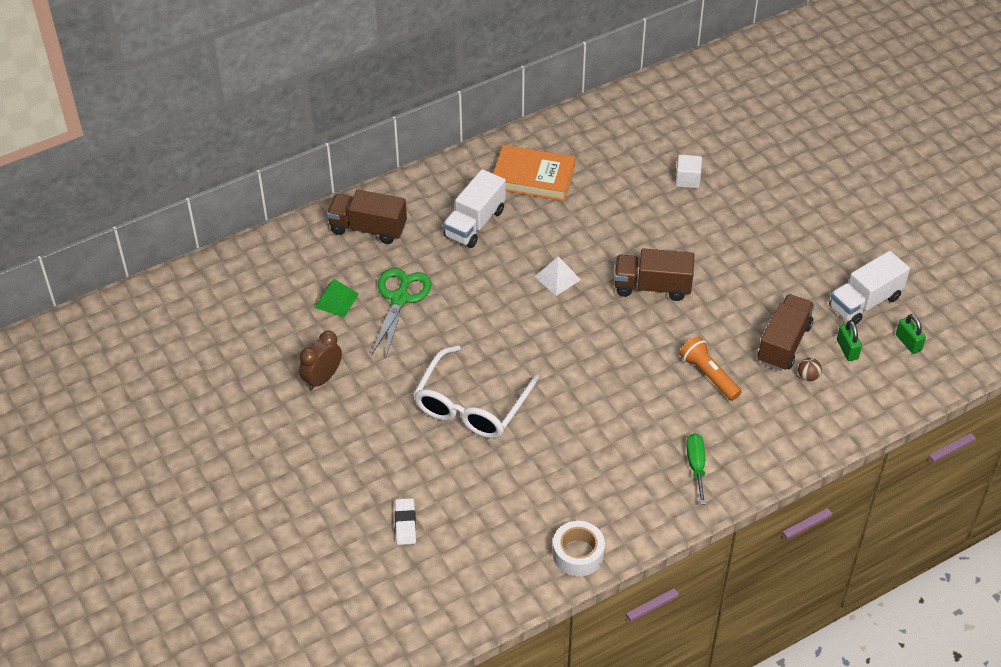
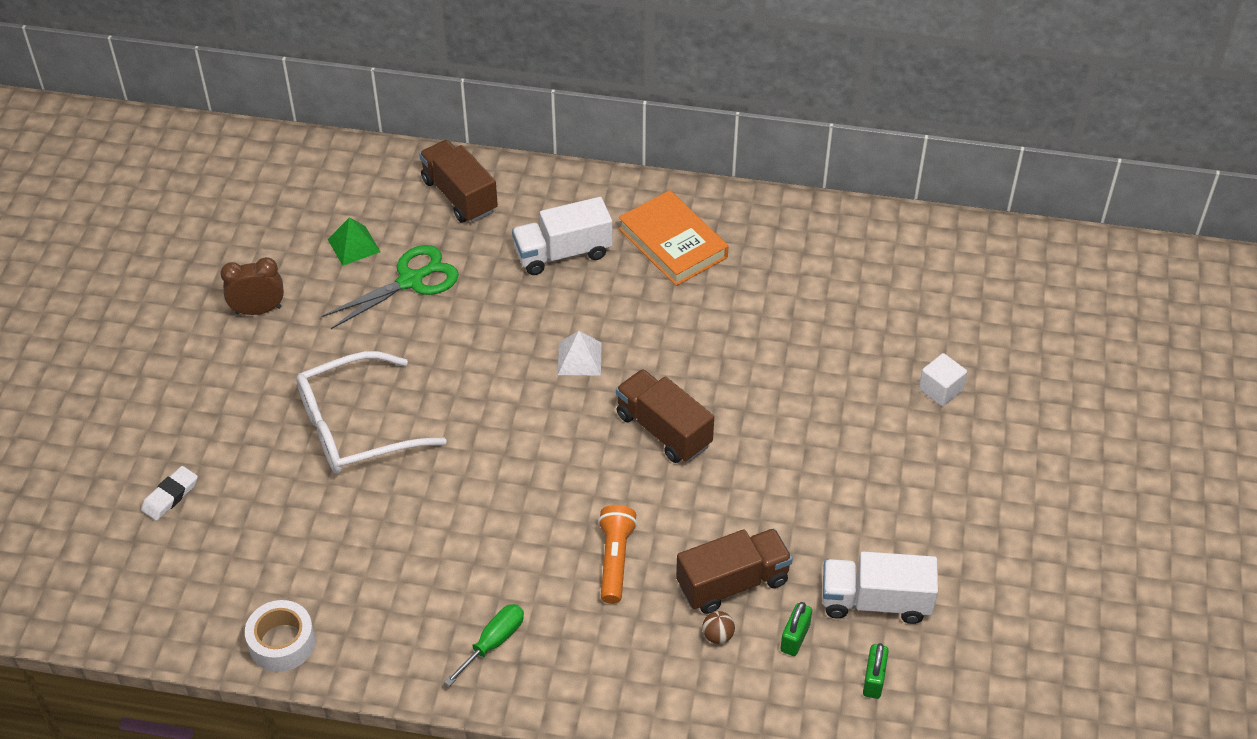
camera: 40 degrees right, 0 degrees up
white cube [675,154,702,189] -> white cube moved to [919,353,967,407]

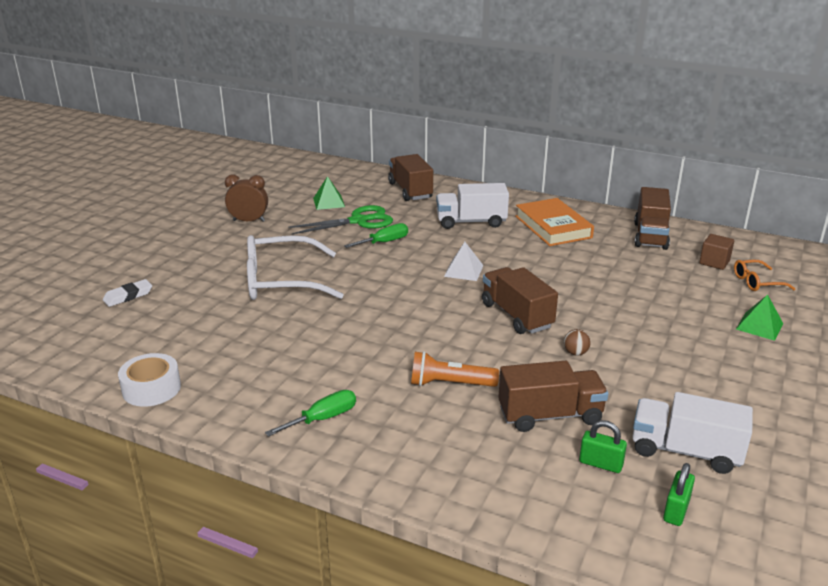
camera: 15 degrees right, 20 degrees down
orange flashlight [598,505,637,604] -> orange flashlight turned 105 degrees counterclockwise [411,351,499,387]
brown ball [702,611,735,644] -> brown ball moved to [564,329,591,356]
green padlock [780,602,812,656] -> green padlock turned 75 degrees clockwise [579,420,627,473]
white cube [919,353,967,407] -> green pyramid [736,295,783,341]
none -> green screwdriver [344,223,408,248]
none -> brown truck [634,187,671,250]
none -> brown cube [699,234,734,270]
none -> orange glasses [734,260,796,291]

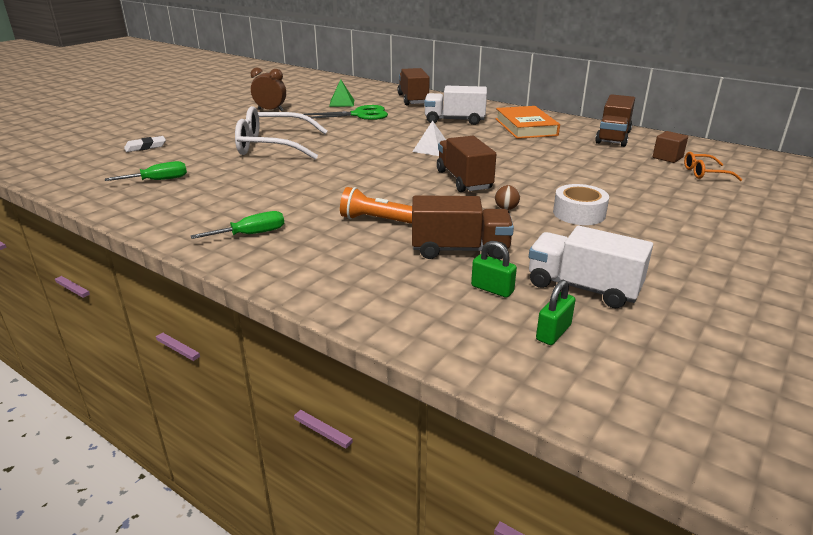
camera: 10 degrees right, 0 degrees up
white tape [118,353,181,407] -> white tape moved to [553,184,609,225]
green screwdriver [344,223,408,248] -> green screwdriver moved to [105,161,187,181]
green pyramid [736,295,783,341] -> none

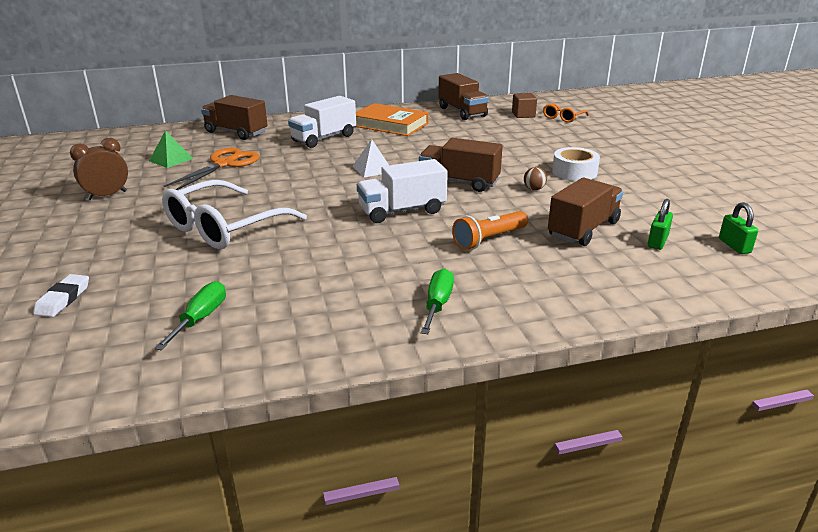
camera: 50 degrees left, 0 degrees up
green scissors [299,105,388,120] -> orange scissors [164,147,259,190]
green padlock [471,241,517,298] -> green padlock turned 45 degrees counterclockwise [648,199,673,250]
white truck [529,226,653,308] -> white truck moved to [357,159,448,223]

